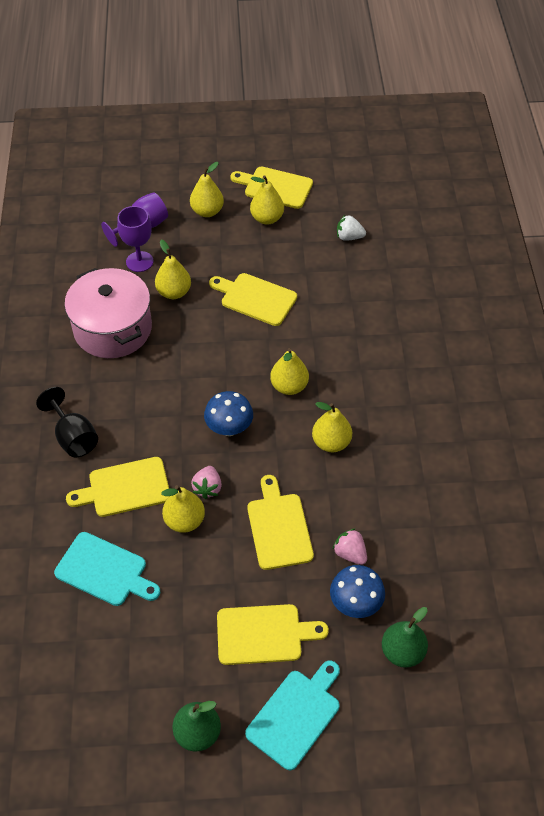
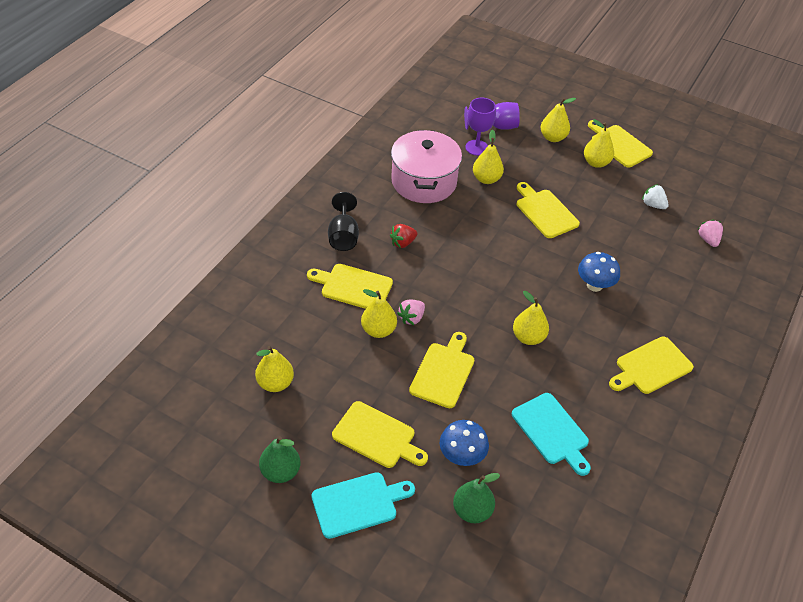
camera: 30 degrees right, 5 degrees down
turquoise cutting board [54,532,160,606] -> turquoise cutting board moved to [512,393,591,476]
blue mushroom [204,391,253,436] -> blue mushroom moved to [578,252,620,292]
yellow pear [270,348,309,395] -> yellow pear moved to [255,346,294,392]
pink strawberry [333,529,367,565] -> pink strawberry moved to [698,220,723,247]
none -> red strawberry [390,224,418,248]
none -> yellow cutting board [609,336,694,394]

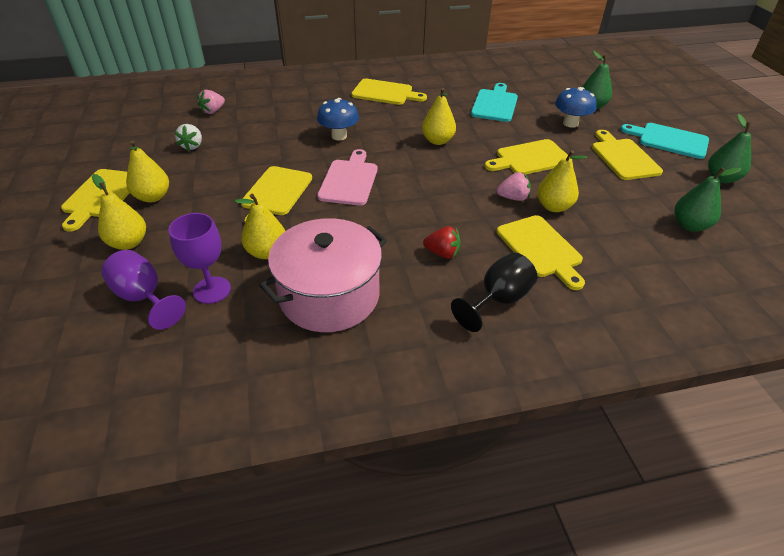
camera: 130 degrees left, 5 degrees down
yellow pear [255,346,294,392] -> green pear [675,168,742,232]
none -> pink cutting board [317,149,378,205]

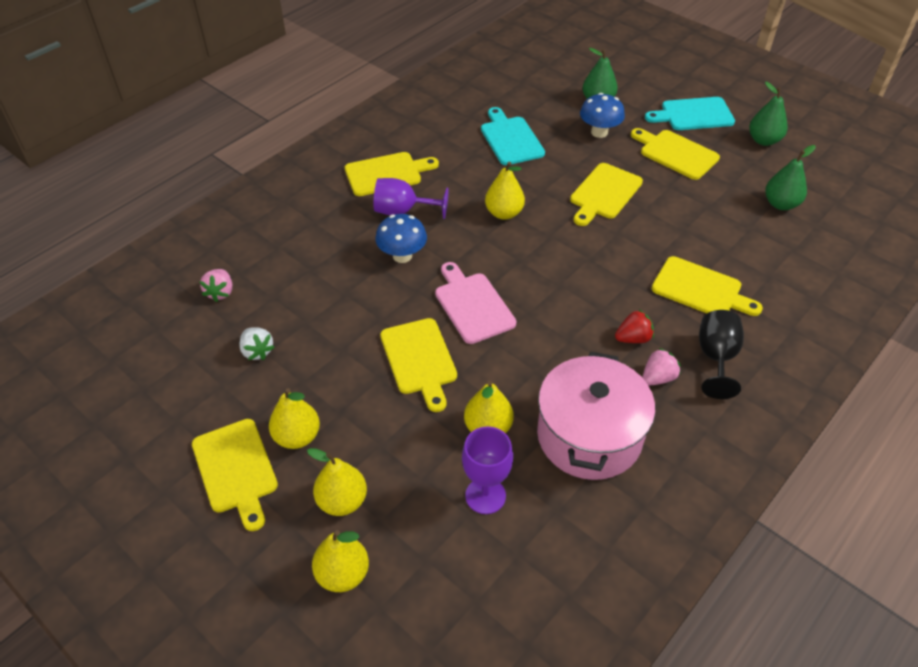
camera: 35 degrees left, 5 degrees up
purple goblet [101,250,186,330] -> purple goblet moved to [373,178,449,219]
pink strawberry [497,172,531,201] -> pink strawberry moved to [642,348,681,386]
yellow pear [537,150,587,212] -> yellow pear moved to [312,530,369,592]

